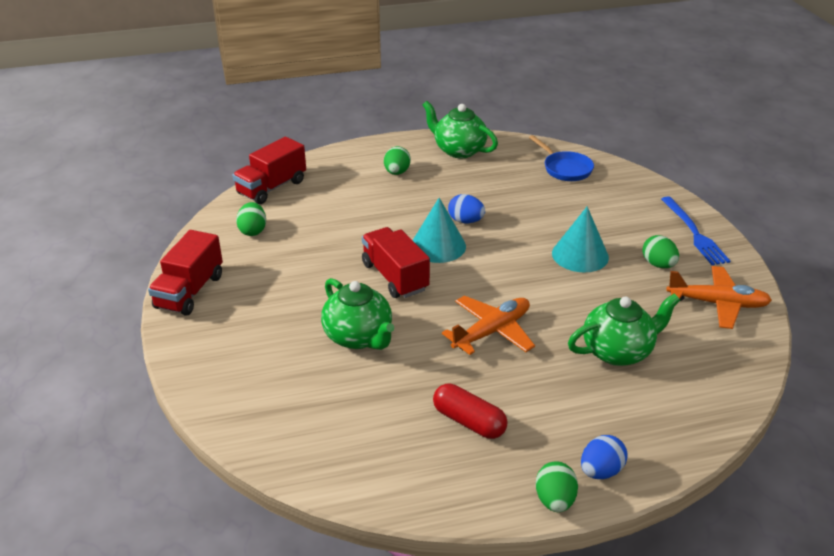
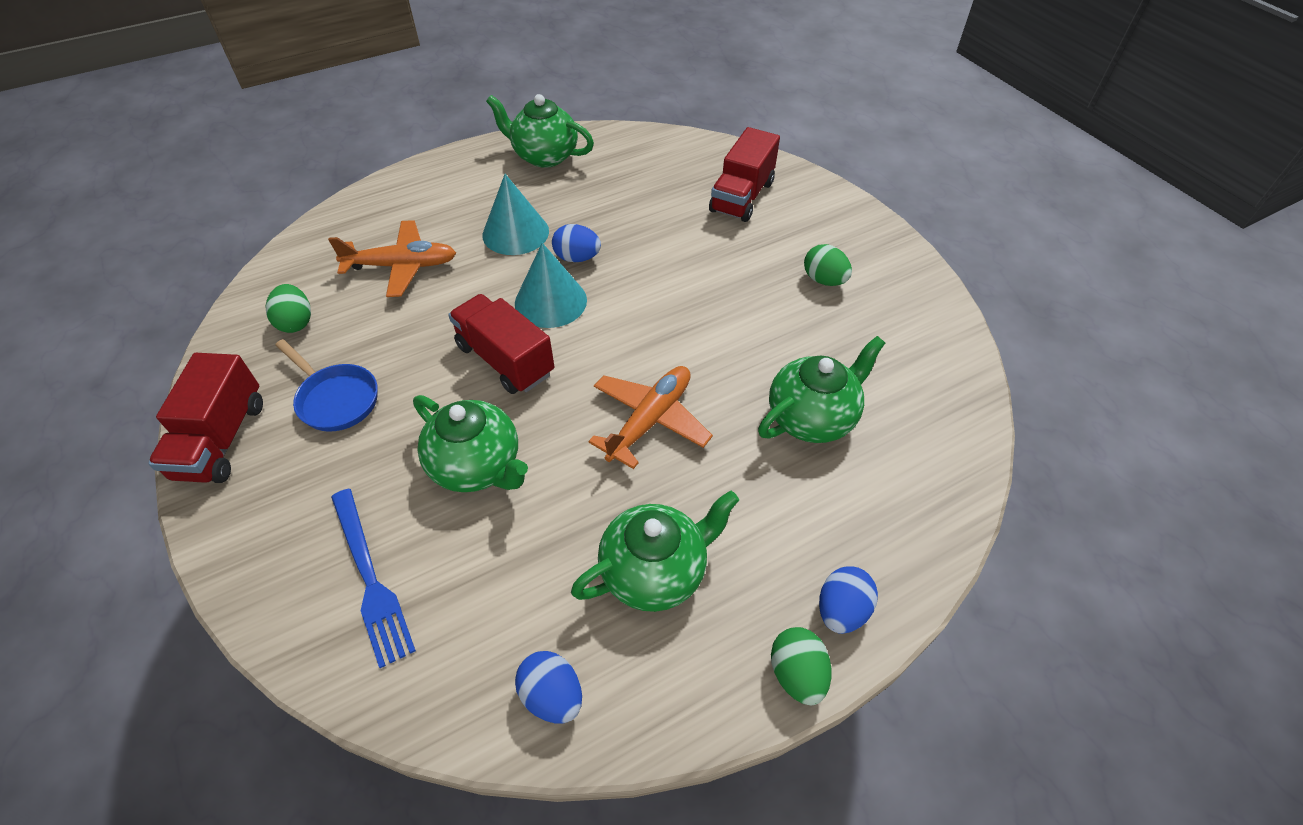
camera: 15 degrees left, 15 degrees up
red truck [233,137,306,204] -> red truck moved to [709,127,780,222]
green egg [384,146,411,175] -> none
red capsule [433,384,508,439] -> green teapot [571,491,739,612]
blue pan [529,135,594,181] -> blue pan moved to [275,339,378,432]
turquoise cone [552,207,609,273] -> turquoise cone moved to [482,174,549,255]
blue fork [661,197,730,265] -> blue fork moved to [331,489,416,668]
orange plane [666,266,772,329] -> orange plane moved to [328,220,456,297]
none -> blue egg [515,651,582,723]

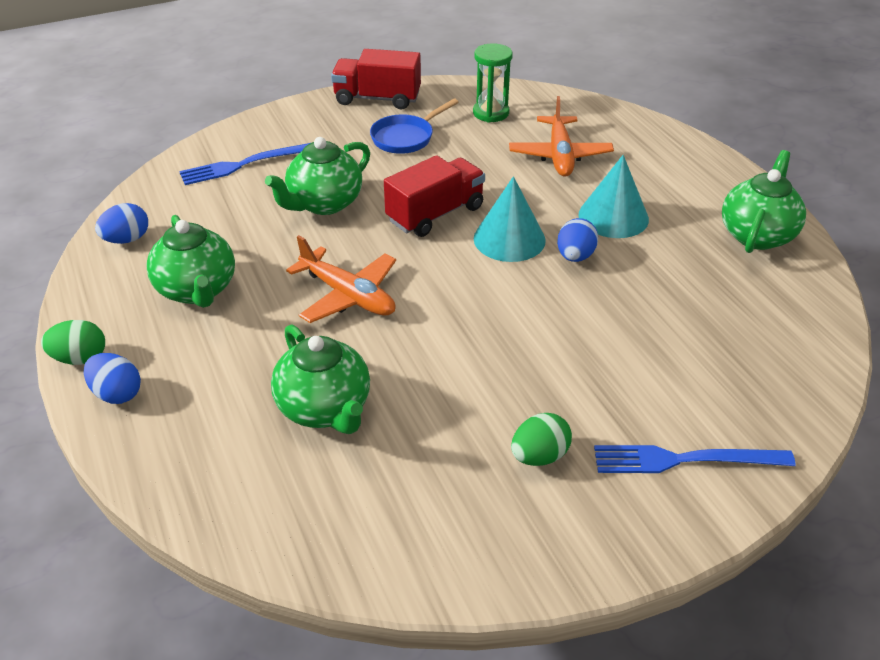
camera: 95 degrees right, 10 degrees down
green egg [266,284,311,333] -> green hourglass [473,43,513,123]
red truck [709,127,780,222] -> none
none -> blue fork [594,445,796,473]

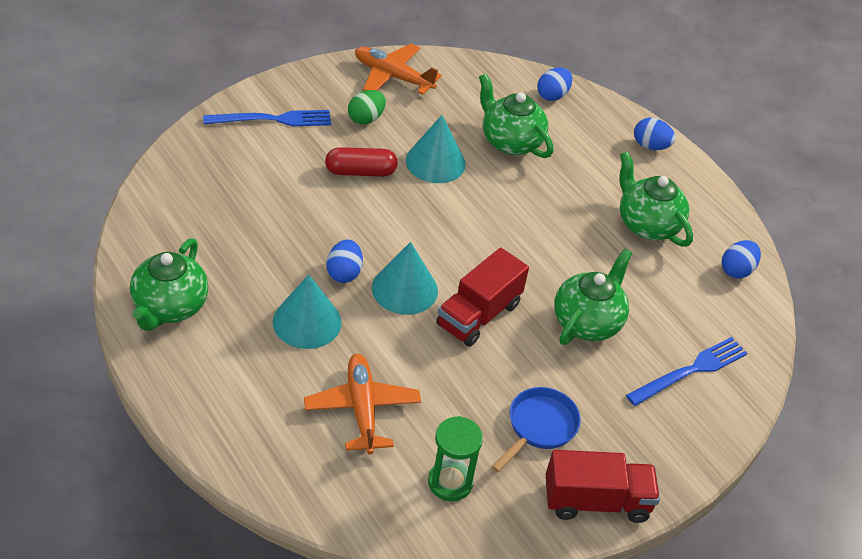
camera: 165 degrees right, 5 degrees up
green egg [41,320,105,365] -> none
orange plane [286,235,396,323] -> orange plane moved to [355,44,442,95]
none -> red capsule [325,147,398,176]
none -> turquoise cone [406,115,466,183]
none -> blue egg [537,67,572,101]

